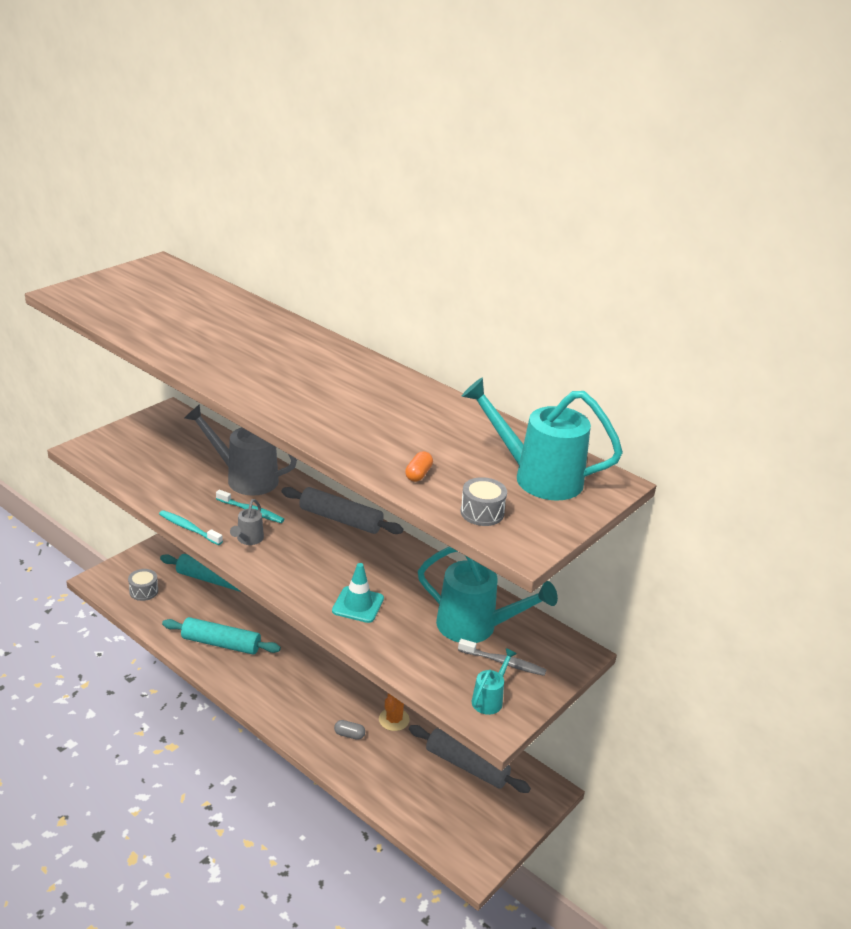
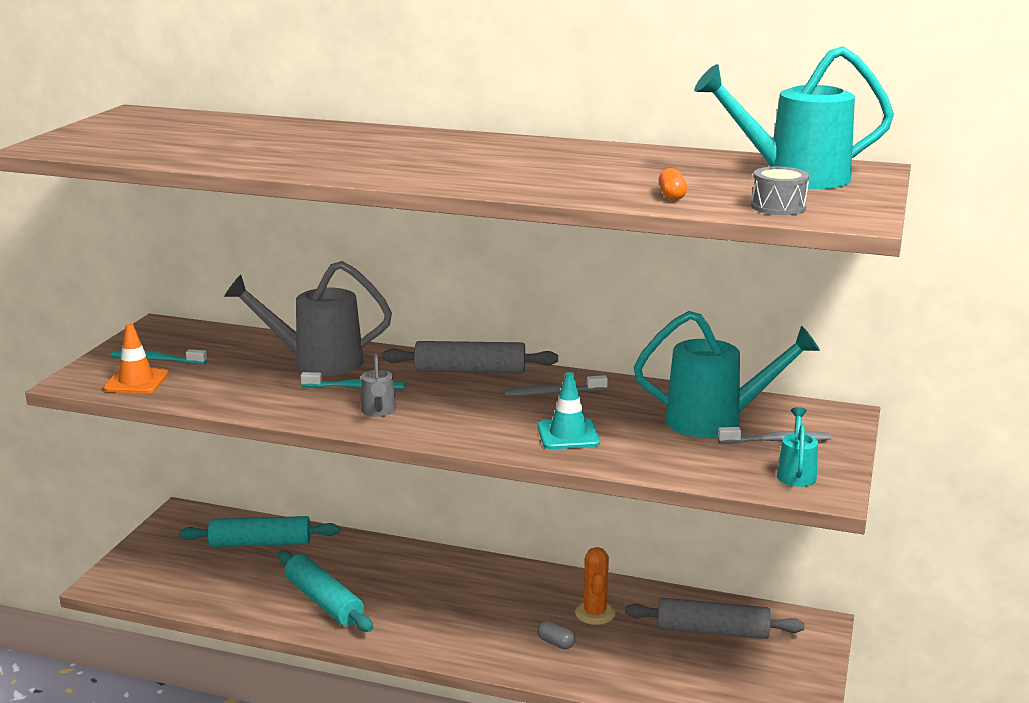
camera: 20 degrees left, 10 degrees down
grey drum [128,569,158,601] -> none
turquoise toothbrush [159,510,223,545] -> turquoise toothbrush moved to [111,349,207,364]
turquoise rolling pin [162,617,281,655] -> turquoise rolling pin turned 60 degrees clockwise [278,550,373,632]
grey capsule [334,720,365,740] -> grey capsule turned 45 degrees clockwise [537,621,575,649]
none -> orange traffic cone [104,323,168,394]
none -> grey toothbrush [503,375,608,397]

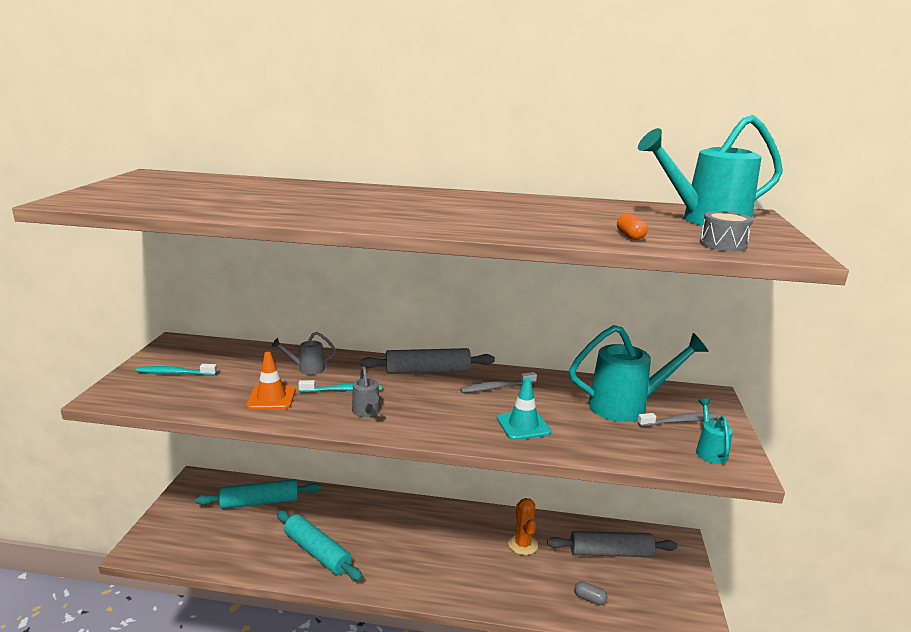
camera: 10 degrees left, 0 degrees up
orange traffic cone [104,323,168,394] -> orange traffic cone moved to [246,352,296,410]
grey watering can [224,261,392,376] -> grey watering can [271,332,336,375], size x0.49
grey capsule [537,621,575,649] -> grey capsule moved to [574,581,607,605]

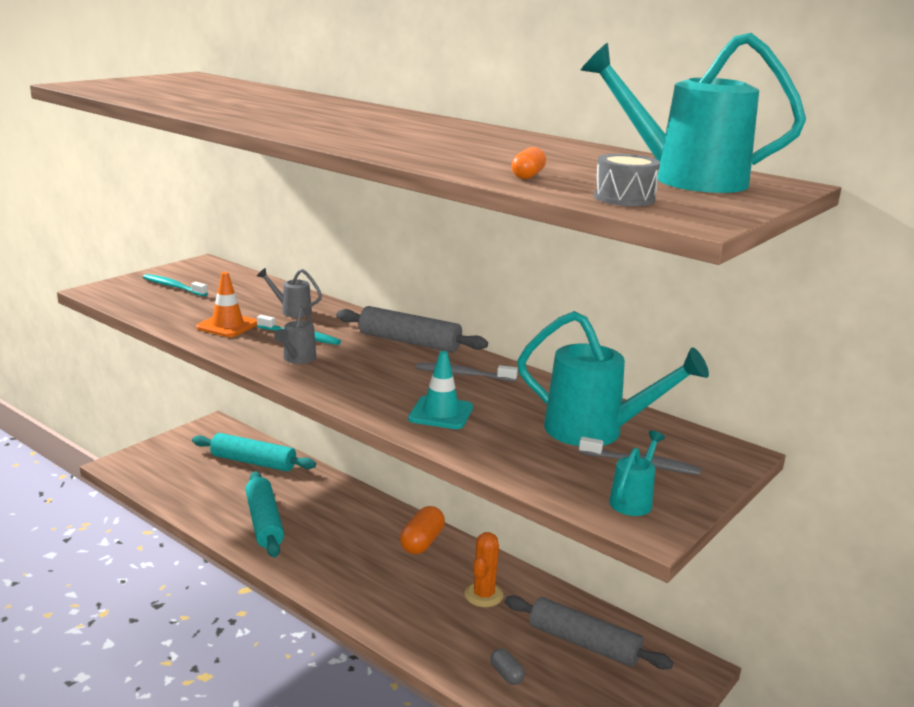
camera: 30 degrees right, 0 degrees up
none -> orange capsule [400,506,445,554]

